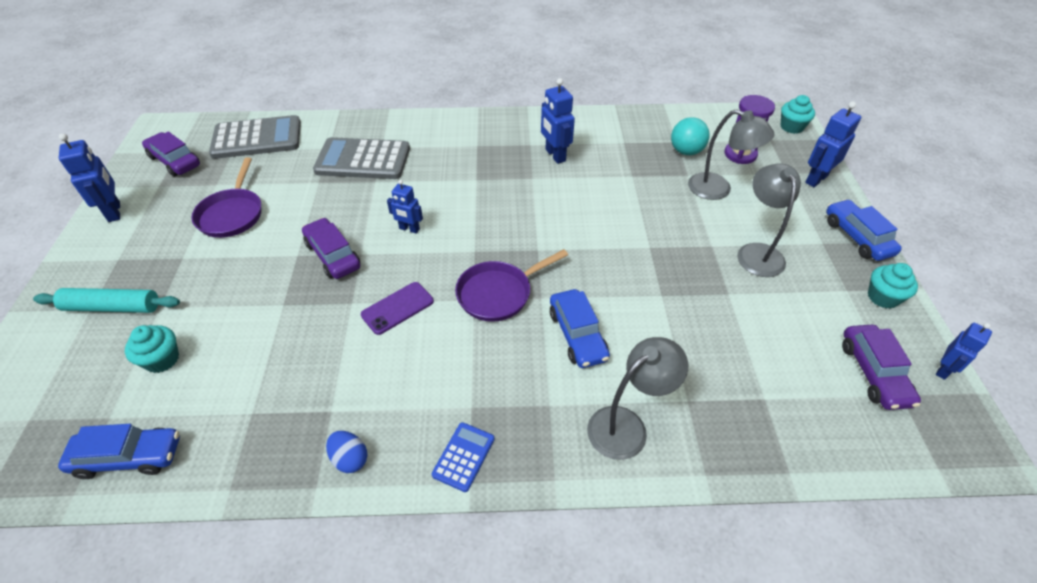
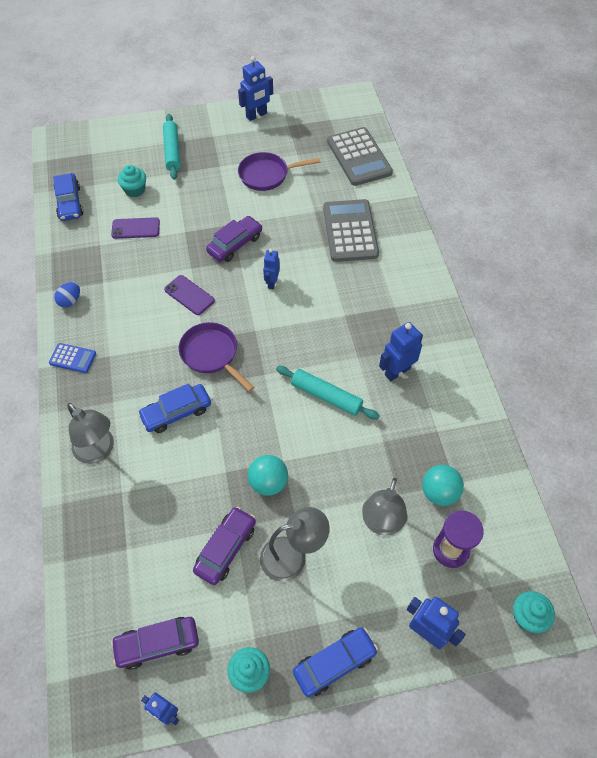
camera: 80 degrees right, 10 degrees up
purple car [142,132,200,177] -> purple car moved to [193,506,256,585]
none -> purple phone [111,217,160,239]
none -> turquoise ball [248,455,288,496]
none -> turquoise rolling pin [276,366,380,419]

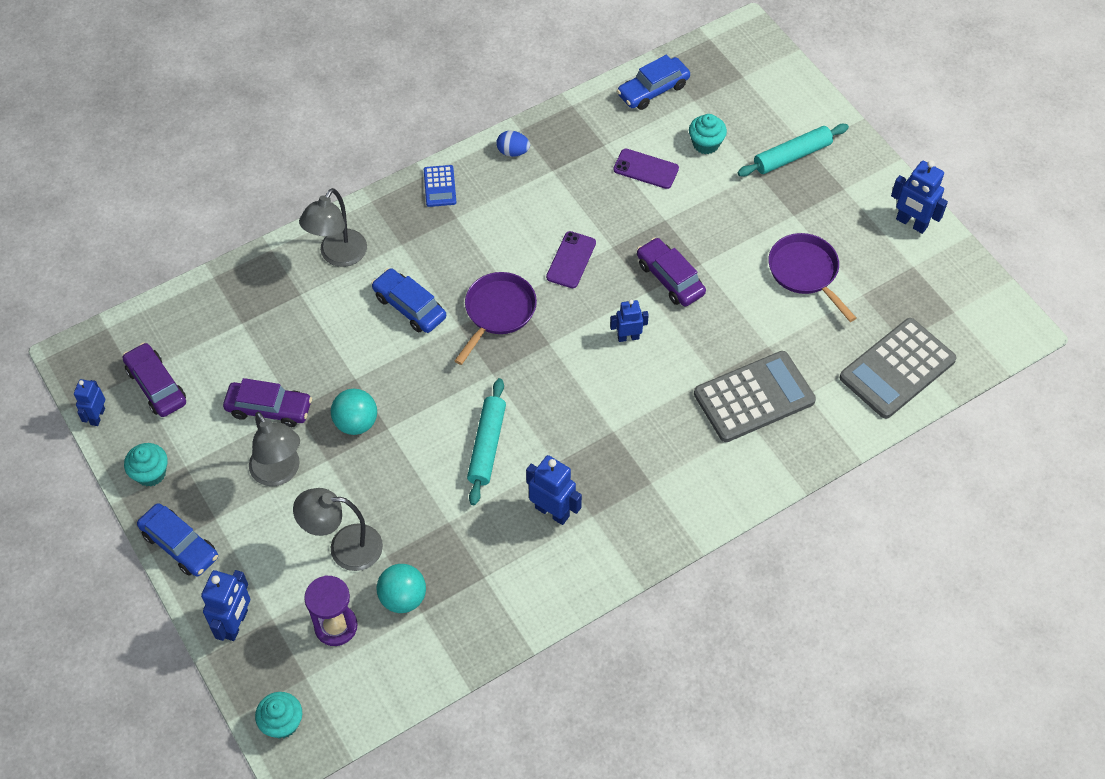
camera: 70 degrees right, 0 degrees up
purple phone [111,217,160,239] -> purple phone turned 45 degrees counterclockwise [613,149,679,189]
purple car [206,216,263,262] -> purple car turned 150 degrees counterclockwise [637,237,706,307]

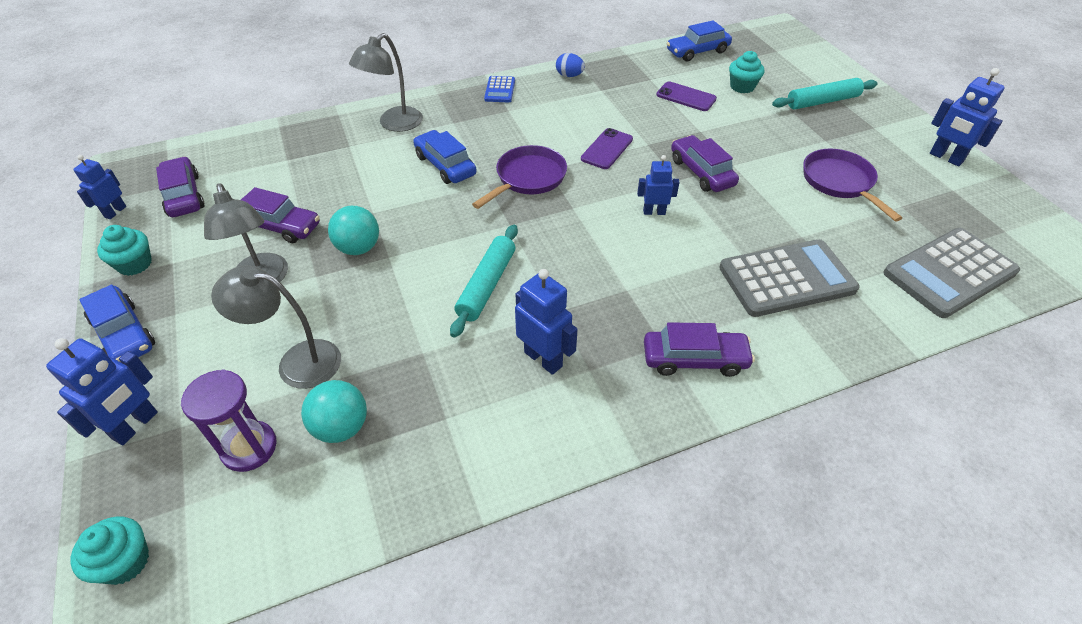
camera: 10 degrees right, 10 degrees down
none -> purple car [644,322,755,377]

